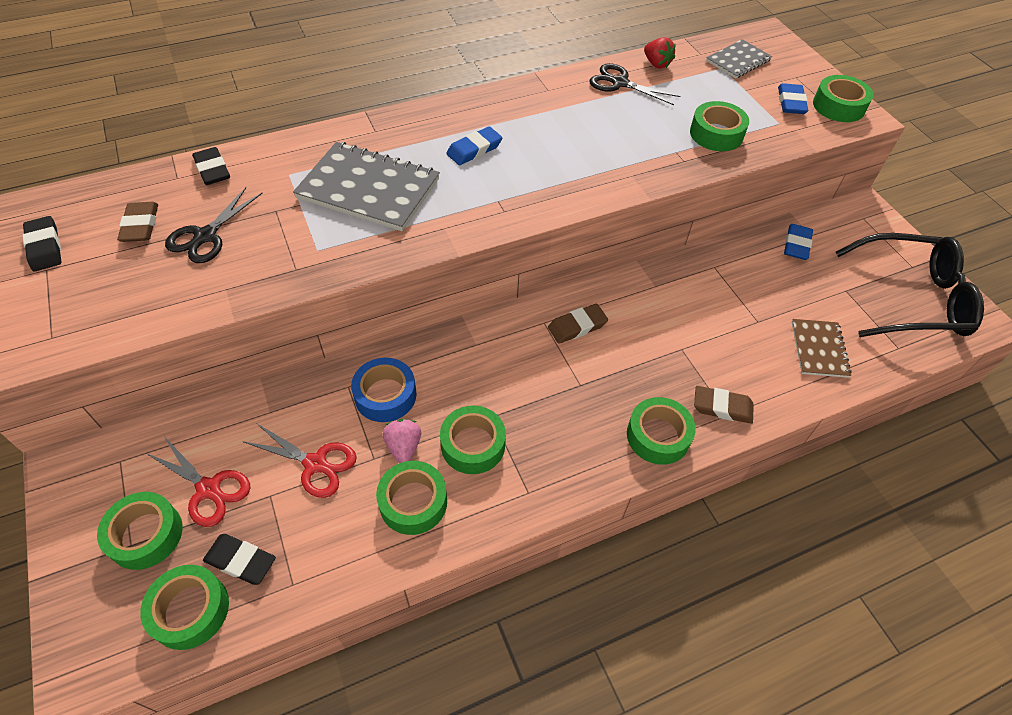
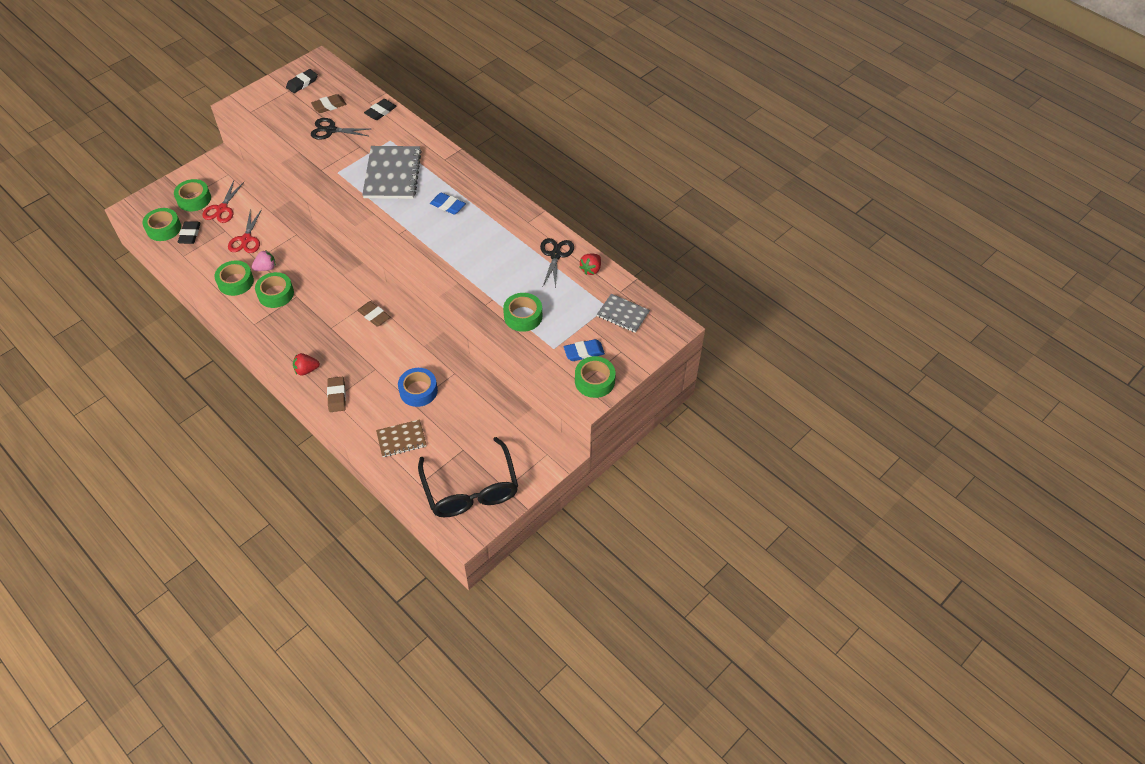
camera: 70 degrees right, 0 degrees up
blue tape [351,358,417,422] -> blue tape moved to [398,368,438,407]
green tape [627,397,696,465] -> red strawberry [293,353,320,375]
blue eraser [784,224,813,260] -> none

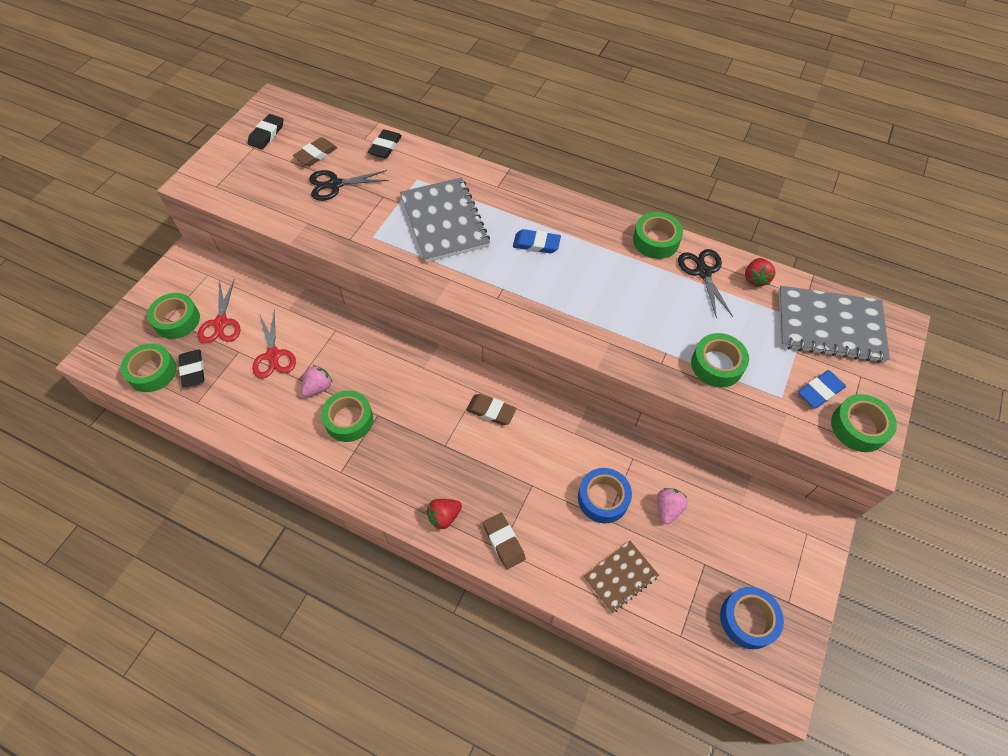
camera: 20 degrees left, 5 degrees up
green tape [214,261,254,296] -> green tape moved to [633,212,683,259]
black glasses [418,437,518,517] -> blue tape [720,587,784,649]
grey notebook [597,294,650,333] -> grey notebook [779,286,890,363], size x1.79
none -> pink strawberry [657,488,688,524]

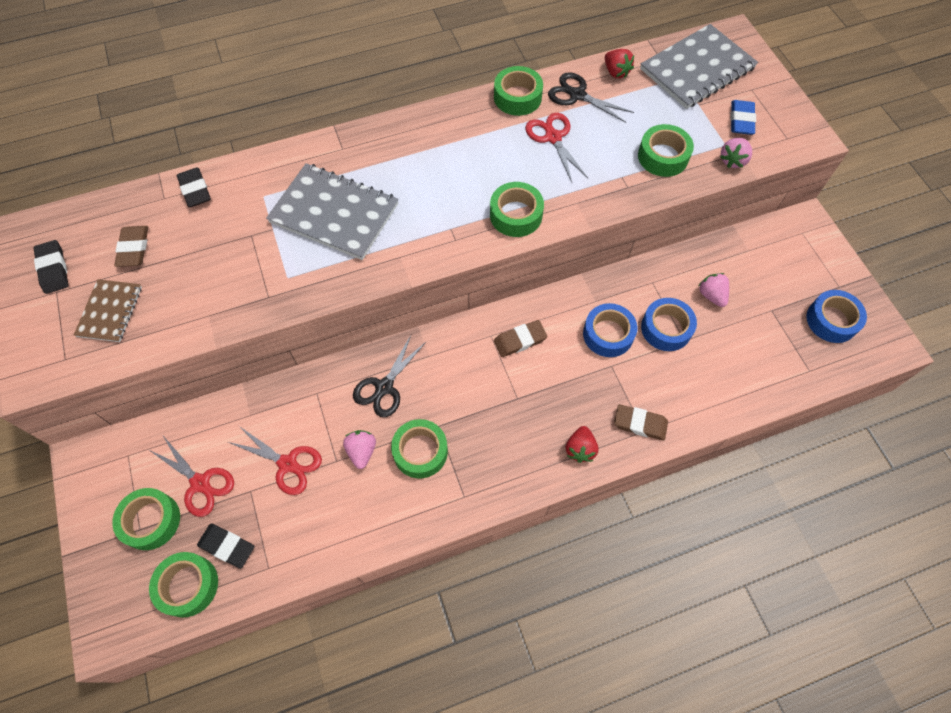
camera: 45 degrees left, 5 degrees up
black scissors [309,170,389,201] -> black scissors moved to [353,335,426,417]
blue eraser [513,229,561,254] -> none
brown notebook [584,541,659,613] -> brown notebook moved to [74,279,142,342]
green tape [831,394,897,452] -> green tape moved to [490,182,544,237]
none -> red scissors [525,113,588,182]
none -> blue tape [583,303,637,357]
none -> pink strawberry [720,138,752,168]

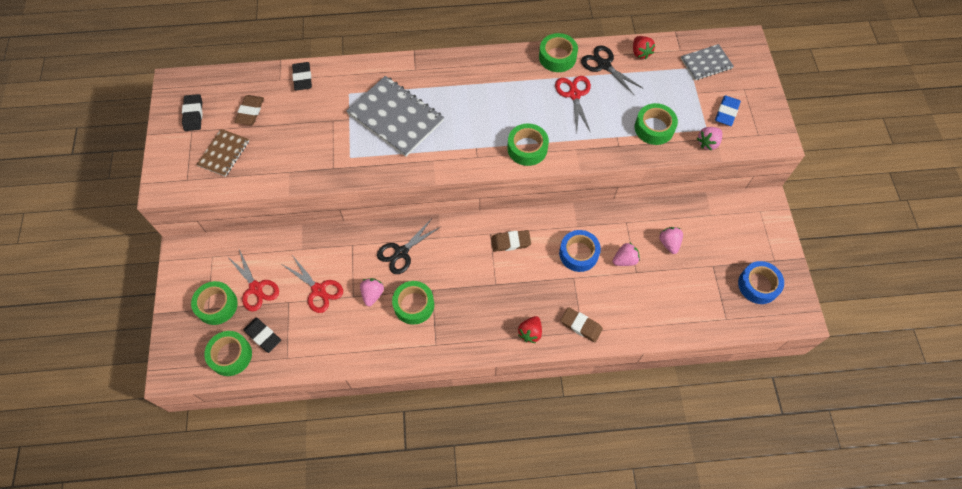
camera: 15 degrees right, 0 degrees up
grey notebook [640,24,758,109] -> grey notebook [681,44,734,80], size x0.56
blue tape [641,298,697,351] -> pink strawberry [613,242,640,266]

